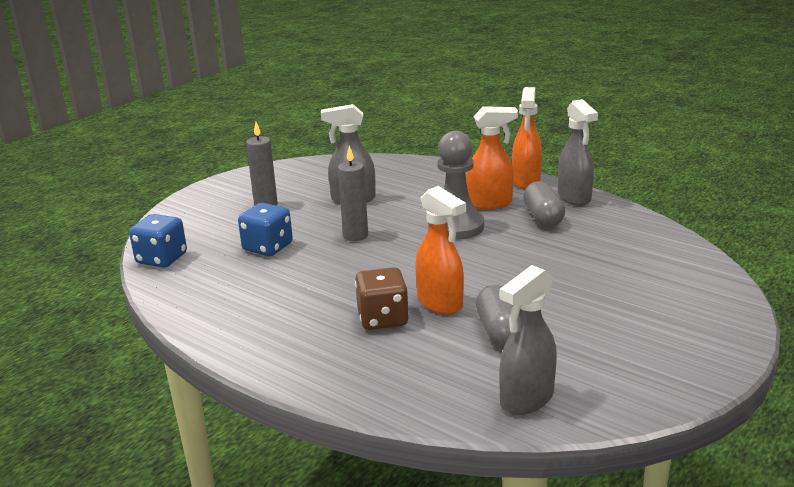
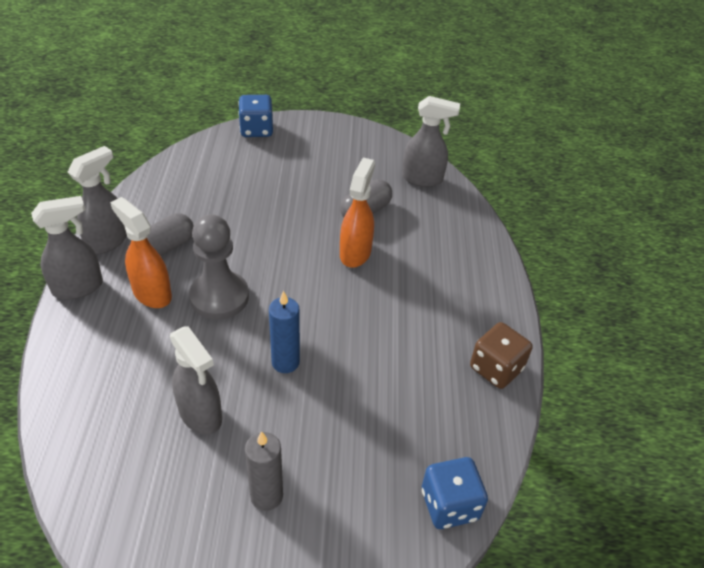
camera: 130 degrees left, 20 degrees up
blue dice [238,203,293,256] -> blue dice moved to [238,95,273,137]
grey candle [338,145,368,241] -> blue candle [269,291,300,373]
brown dice [355,267,409,330] -> brown dice moved to [470,322,533,389]
orange spray bottle [512,87,542,189] -> grey spray bottle [31,196,103,299]

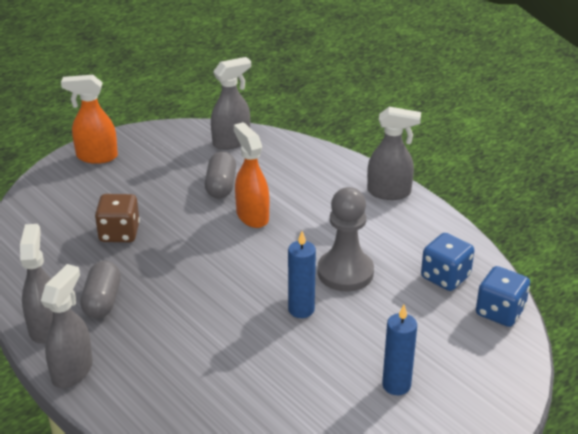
camera: 40 degrees left, 10 degrees down
orange spray bottle [110,197,172,308] -> orange spray bottle moved to [61,75,118,164]
grey spray bottle [170,326,222,435] -> grey spray bottle moved to [367,107,421,200]
grey pawn [189,214,249,320] -> grey pawn moved to [318,187,374,291]
blue dice [238,95,273,137] -> blue dice moved to [421,233,474,291]
grey candle [245,431,283,511] -> blue candle [382,305,417,395]
brown dice [470,322,533,389] -> brown dice moved to [95,194,140,242]

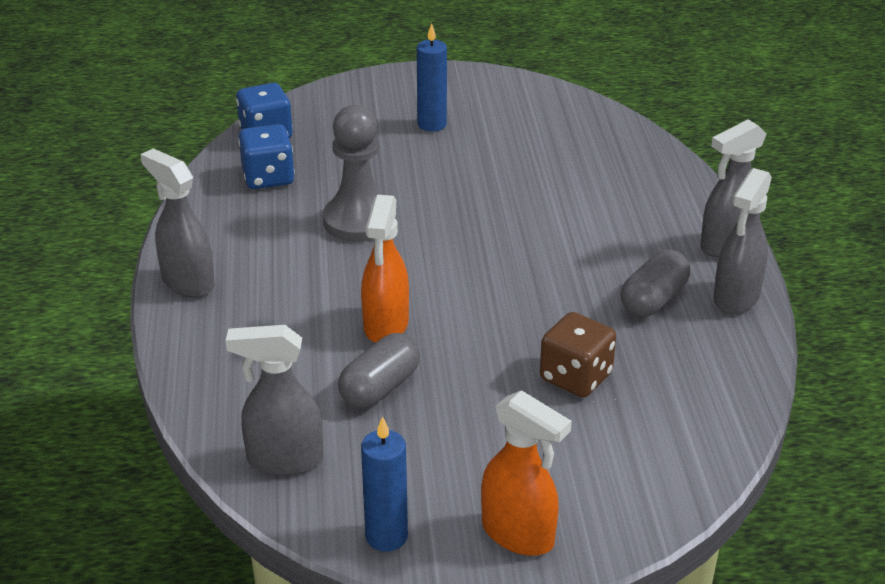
camera: 145 degrees left, 0 degrees up
blue candle [288,231,316,318] -> blue candle moved to [361,416,408,551]

